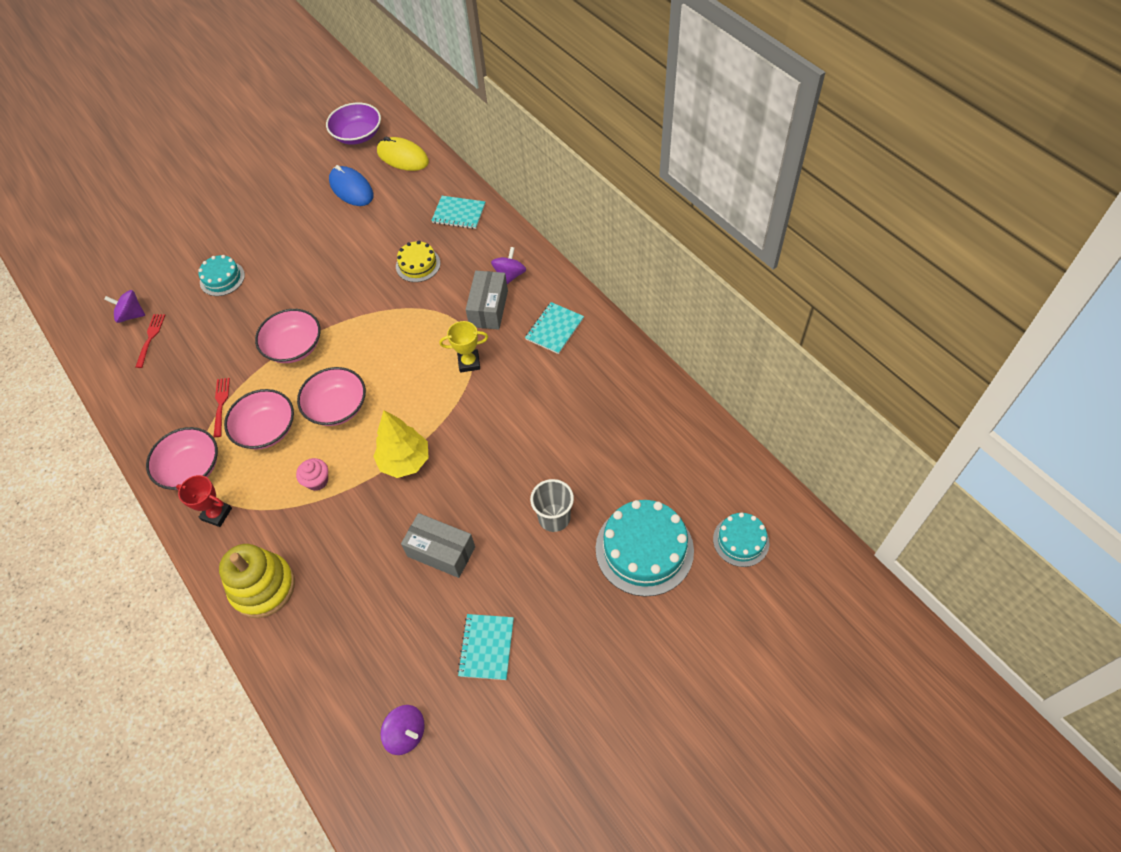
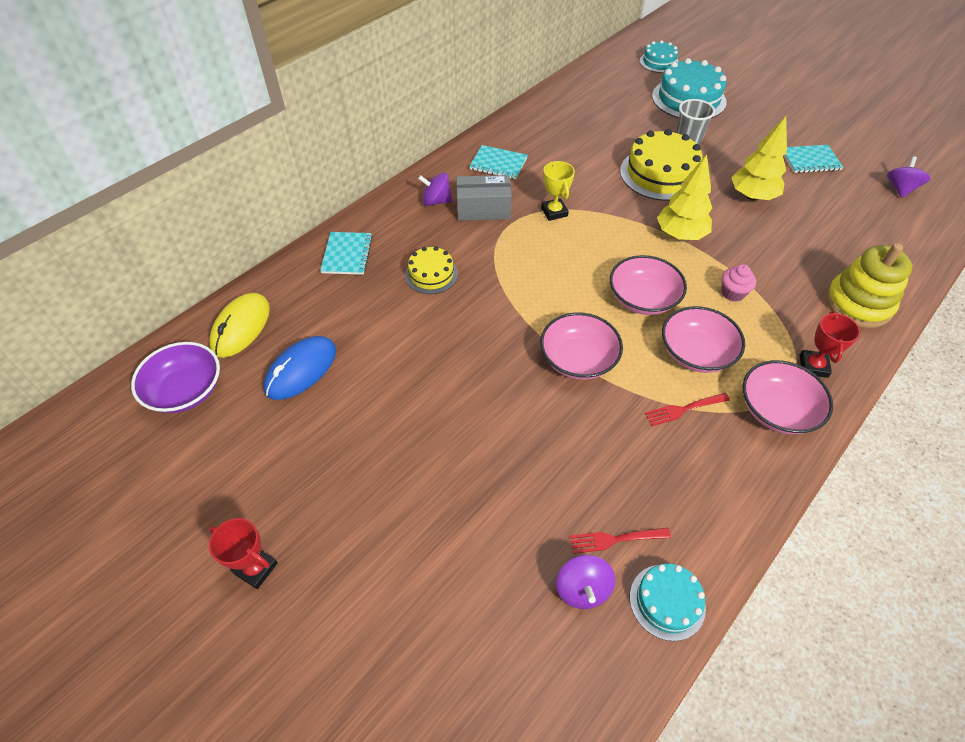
camera: 105 degrees left, 5 degrees down
turquoise cake [198,255,245,296] -> turquoise cake moved to [630,563,706,641]
grey box [401,513,475,578] -> yellow tree [731,116,787,201]
none -> red trophy [209,518,278,589]
none -> yellow cake [620,129,702,201]

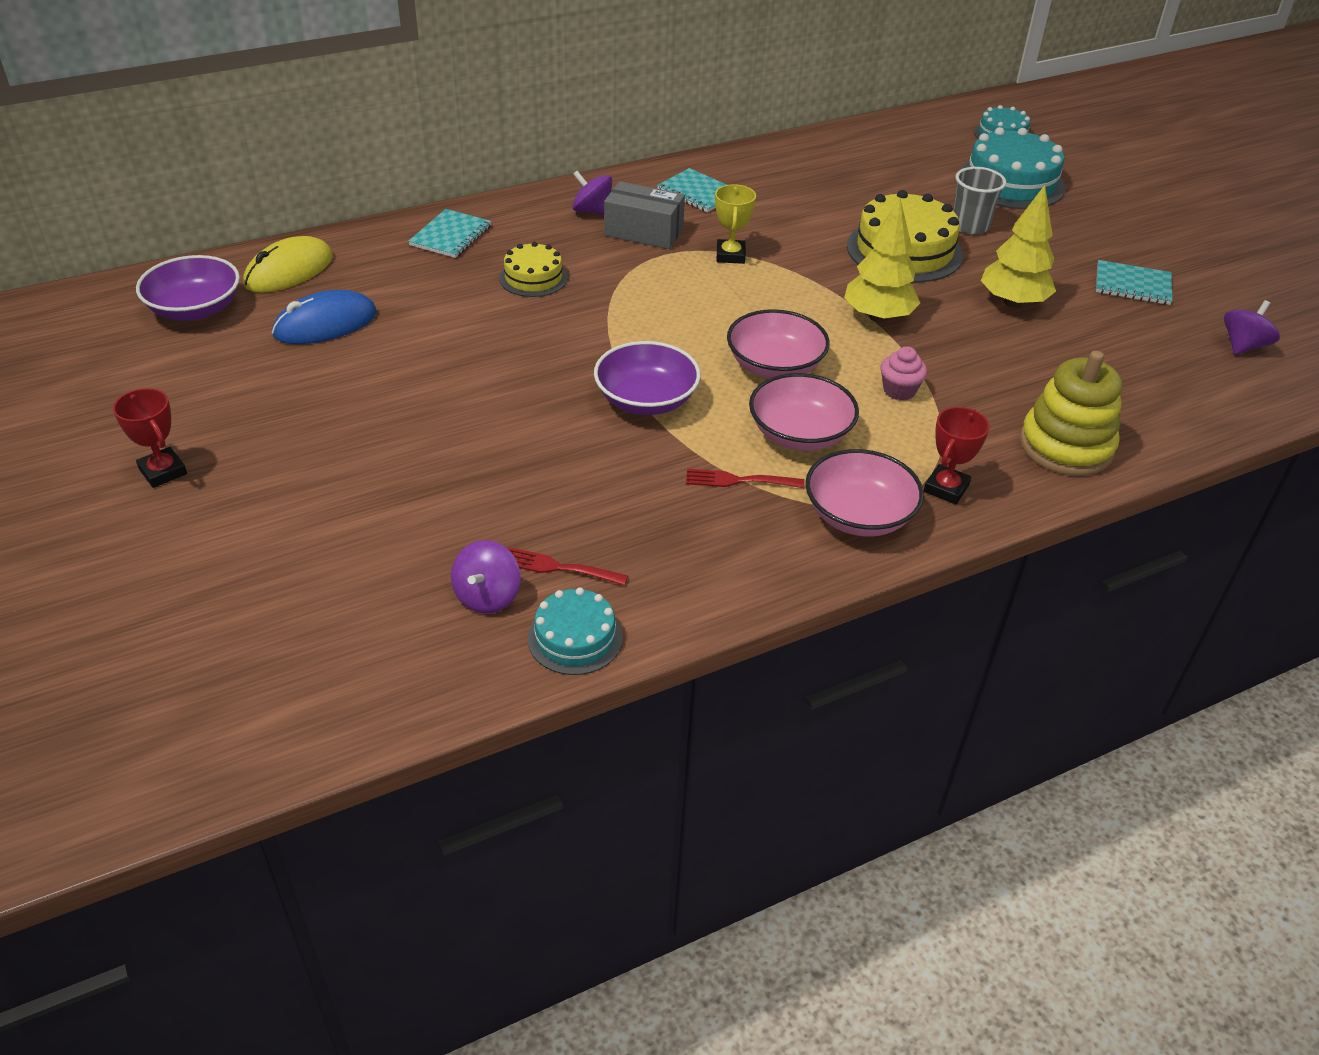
camera: 20 degrees right, 10 degrees down
pink bowl [540,312,623,380] -> purple bowl [594,341,701,415]

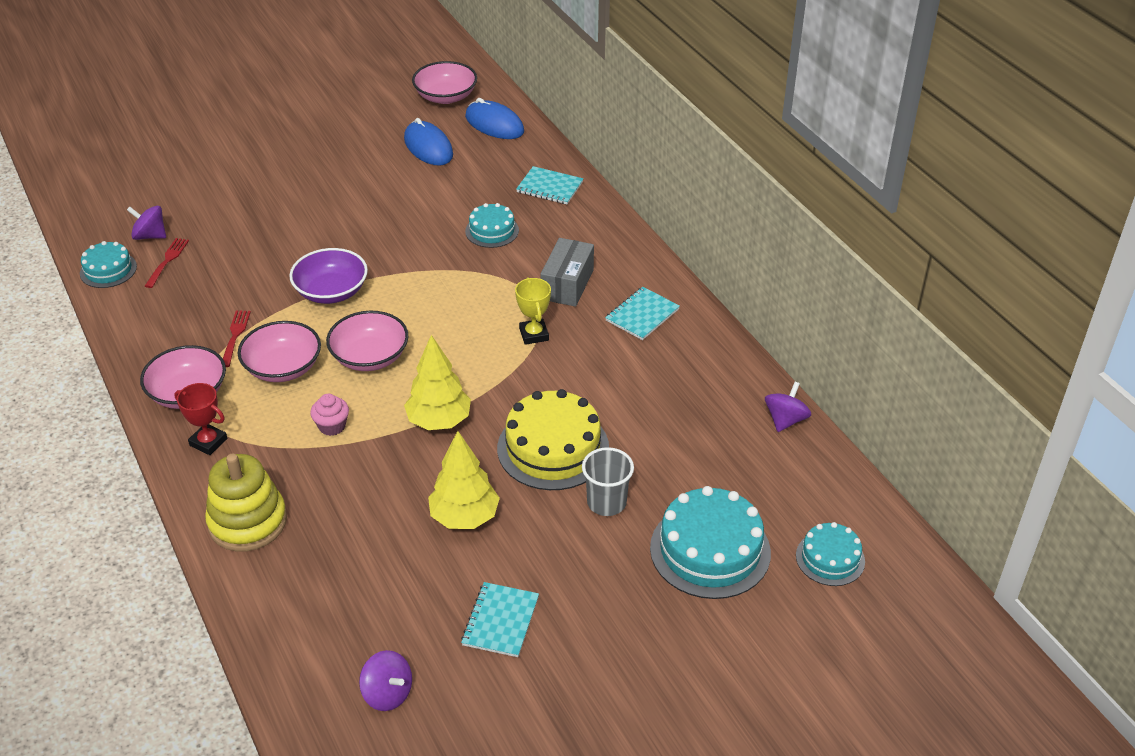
camera: 90 degrees right, 0 degrees up
red trophy [113,388,187,488] -> none
purple bowl [136,255,240,321] -> pink bowl [412,61,477,104]
yellow mouse [243,236,333,293] -> blue mouse [465,98,524,139]
yellow cake [499,242,568,297] -> turquoise cake [465,203,519,248]
purple spinning top [572,171,612,215] -> purple spinning top moved to [765,382,811,432]
yellow trophy [715,184,756,264] -> yellow trophy turned 75 degrees clockwise [515,277,551,345]

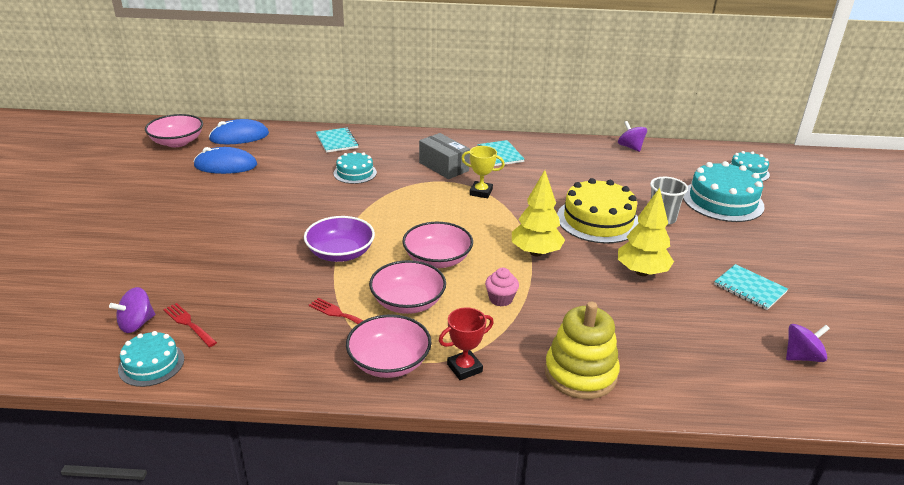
camera: 60 degrees left, 10 degrees down
turquoise notebook [516,166,583,204] -> turquoise notebook turned 75 degrees counterclockwise [316,128,359,153]

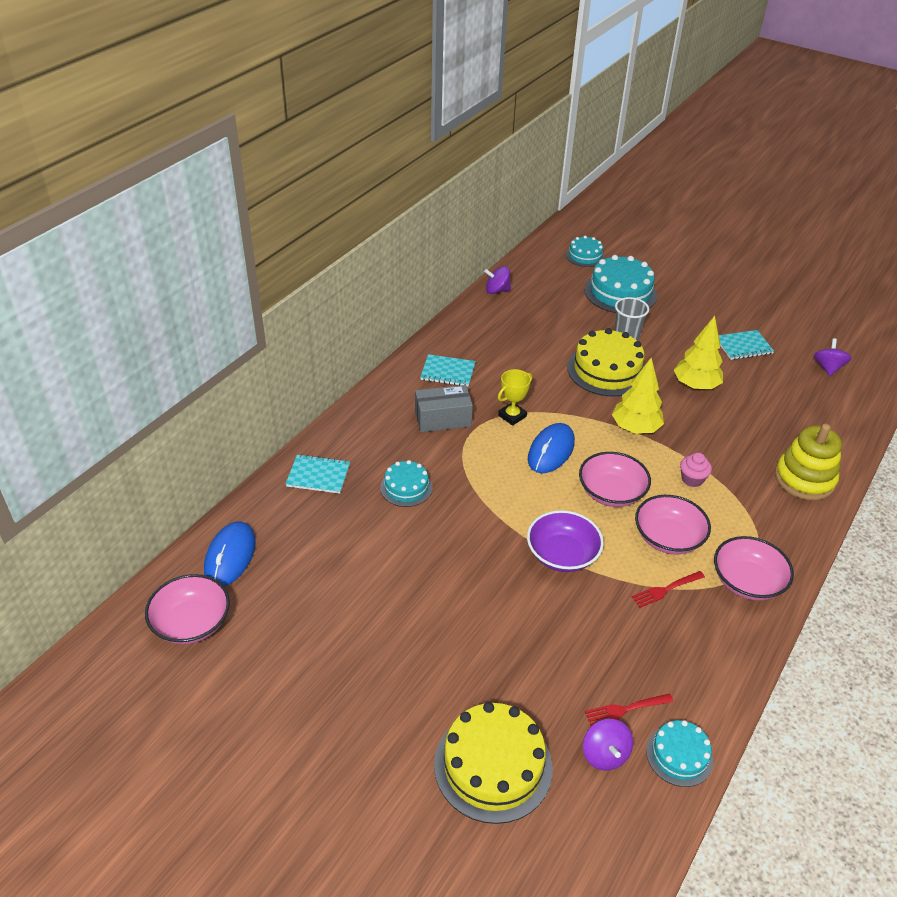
camera: 60 degrees left, 10 degrees up
blue mouse [193,147,257,174] -> blue mouse moved to [528,423,575,473]
red trophy [439,307,494,380] -> none
none -> yellow cake [434,702,552,824]

